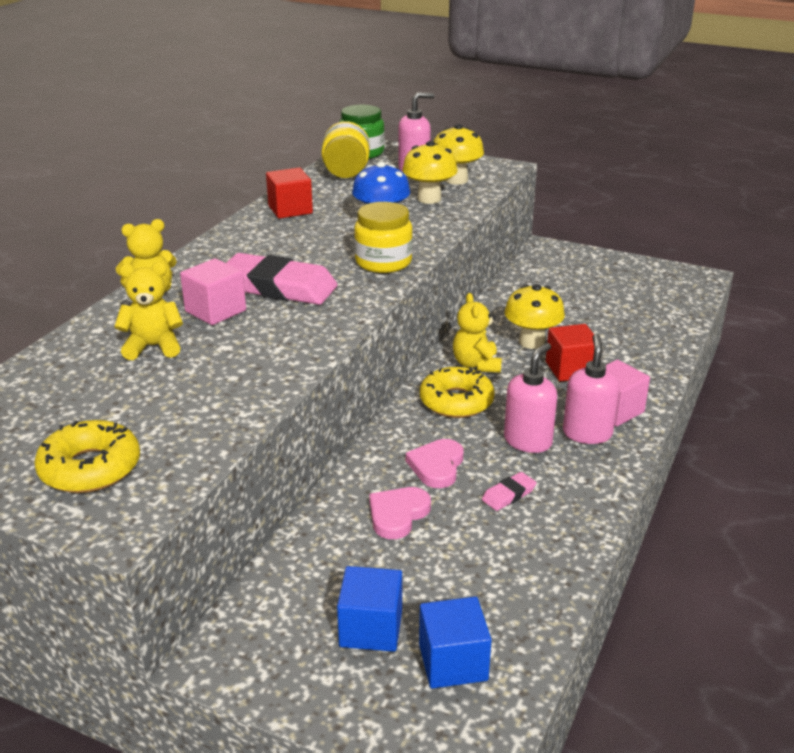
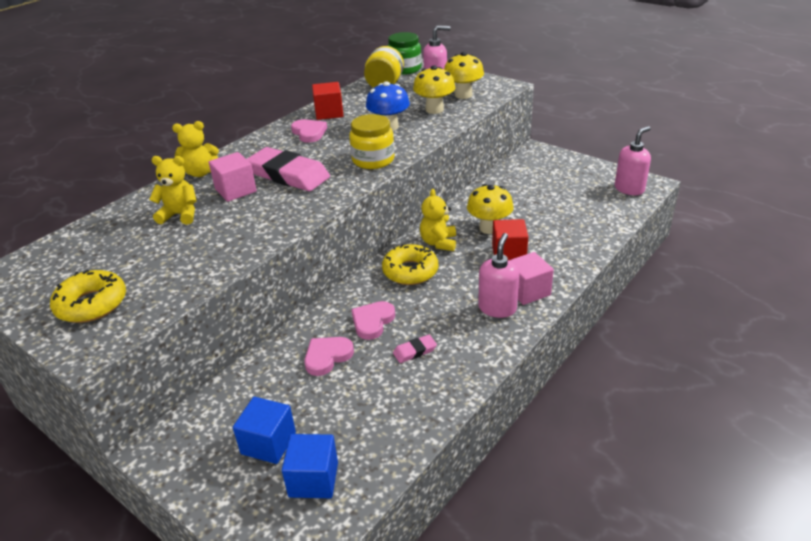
camera: 15 degrees right, 5 degrees up
pink soap dispenser [504,343,557,453] -> pink soap dispenser moved to [615,126,651,195]
none -> pink heart [291,119,327,143]

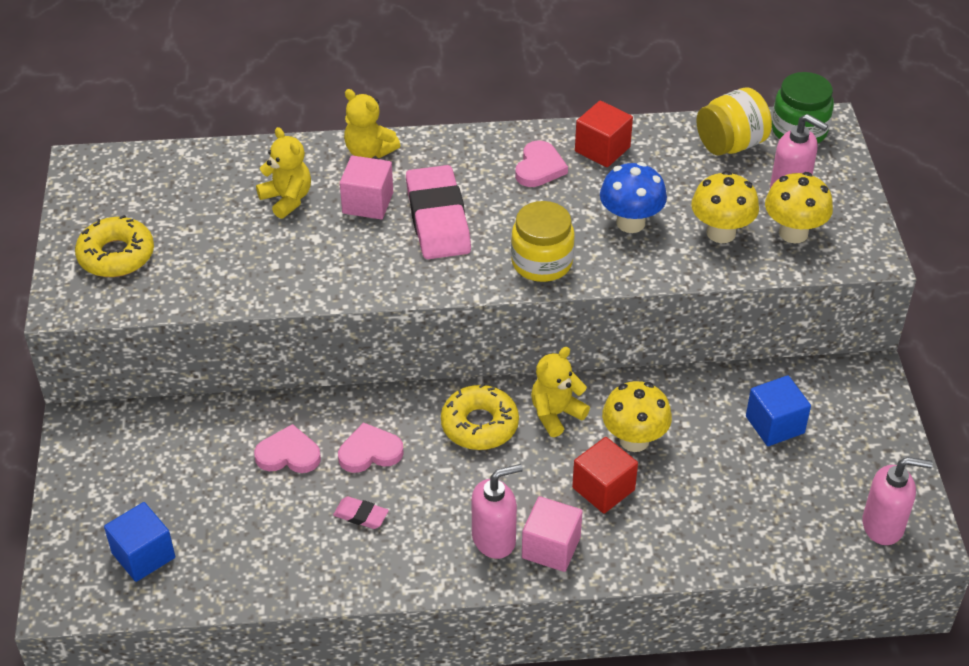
camera: 45 degrees right, 10 degrees up
blue cube [233,397,296,464] -> blue cube moved to [746,375,811,446]

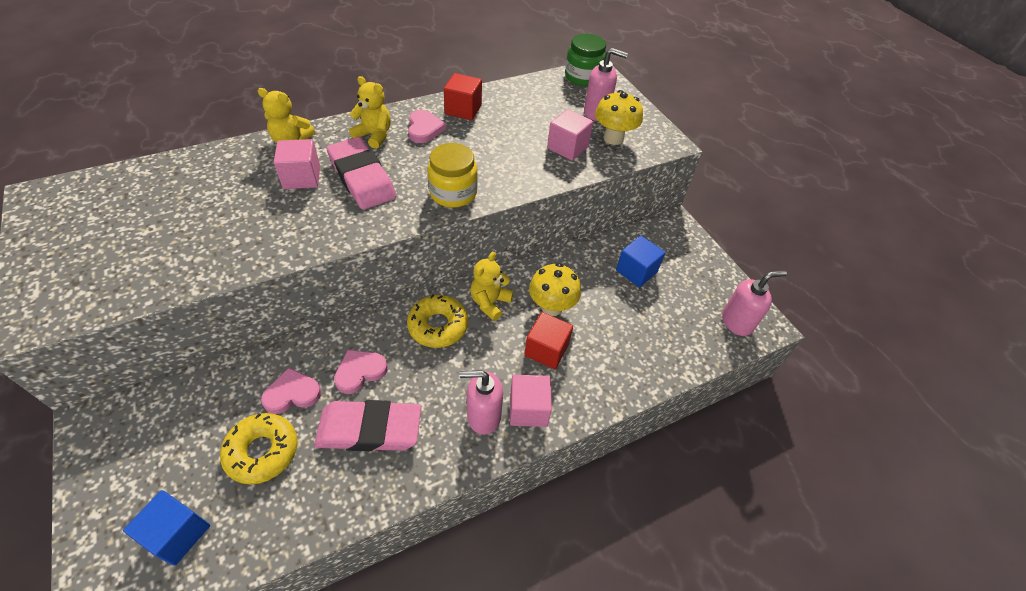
camera: 25 degrees left, 5 degrees up
yellow donut [75,215,154,277] -> yellow donut moved to [220,413,298,484]
yellow teddy bear [256,127,311,219] -> yellow teddy bear moved to [349,76,391,149]
pink eraser [333,497,389,529] -> pink eraser [314,400,421,451], size x2.29
pink soap dispenser [472,464,523,559] -> pink soap dispenser turned 135 degrees counterclockwise [459,370,503,435]
blue mushroom [600,162,667,233] -> none
yellow mushroom [691,171,759,243] -> pink cube [547,109,593,161]
yellow jar [696,87,772,156] -> none

